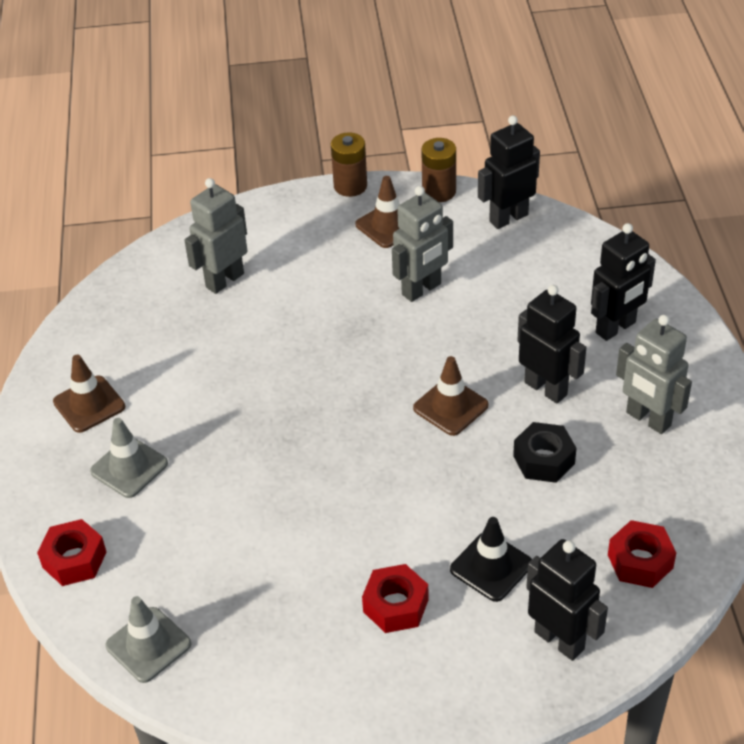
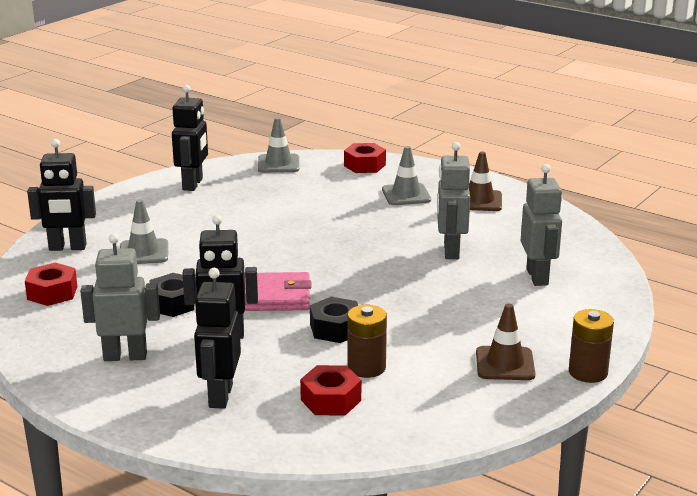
camera: 130 degrees right, 20 degrees down
red nut [362,564,429,633] -> red nut moved to [300,365,361,416]
grey robot [392,186,453,302] -> grey robot moved to [437,142,470,259]
brown traffic cone [413,356,489,436] -> pink wallet [244,272,311,311]
brown battery [421,138,456,202] -> brown battery moved to [348,305,387,378]
black traffic cone [450,517,532,602] -> grey traffic cone [120,199,168,264]
black robot [478,115,540,229] -> black robot moved to [172,85,208,191]
none -> black nut [310,297,358,343]

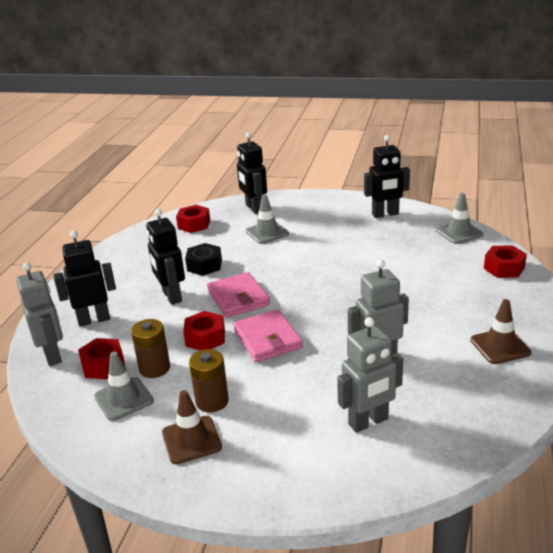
camera: 70 degrees right, 5 degrees up
grey robot [80,233,160,361] -> grey robot moved to [16,263,63,366]
black nut [310,297,358,343] -> red nut [183,311,225,350]
grey traffic cone [382,146,431,205] -> grey traffic cone moved to [94,351,154,421]
brown battery [569,309,614,383] -> brown battery moved to [189,349,229,412]
none -> pink wallet [233,309,303,362]

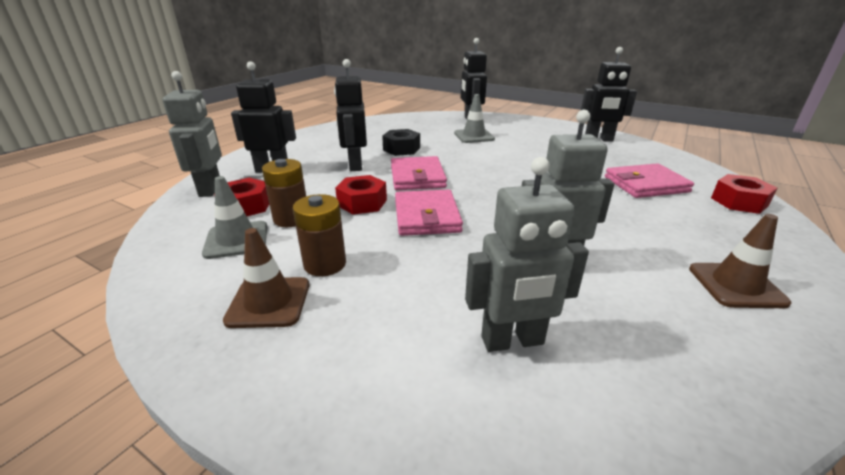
camera: 15 degrees right, 0 degrees up
red nut [176,205,210,233] -> none
grey traffic cone [436,193,483,244] -> none
none -> pink wallet [605,163,694,198]

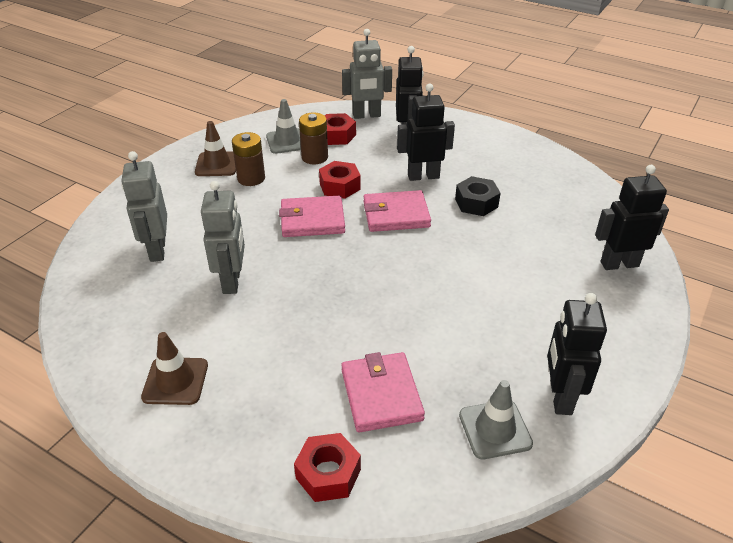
camera: 90 degrees right, 10 degrees up
grey traffic cone [454,94,495,143] -> grey traffic cone moved to [459,380,533,459]

